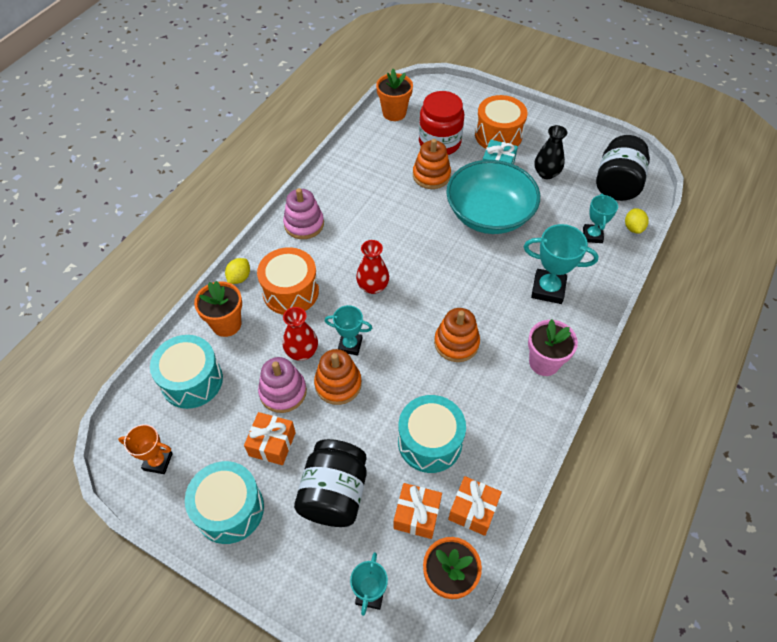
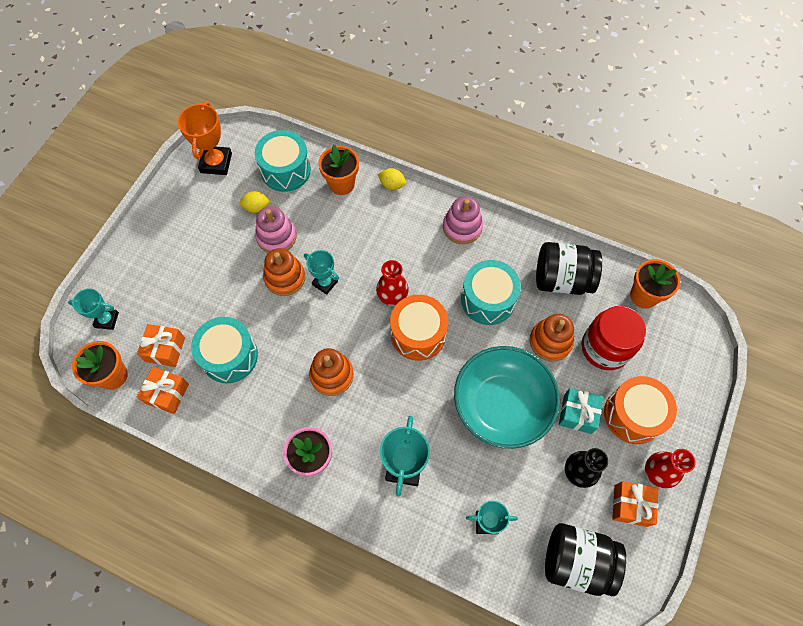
camera: 85 degrees right, 10 degrees up
orange trophy [118,424,173,474] -> orange trophy [177,101,232,175], size x1.56
turquoise drum [185,461,264,544] -> turquoise drum moved to [461,260,521,325]
orange gift [244,412,296,465] -> orange gift moved to [612,481,658,527]
orange drum [257,247,319,315] -> orange drum moved to [390,295,448,361]
red vase [283,307,318,361] -> red vase moved to [645,449,696,488]
black jar [294,439,367,527] -> black jar moved to [536,242,602,295]
turquoise trophy [325,305,372,355] -> turquoise trophy turned 60 degrees counterclockwise [304,250,339,295]
yellow lemon [625,208,649,234] -> yellow lemon moved to [240,191,271,213]

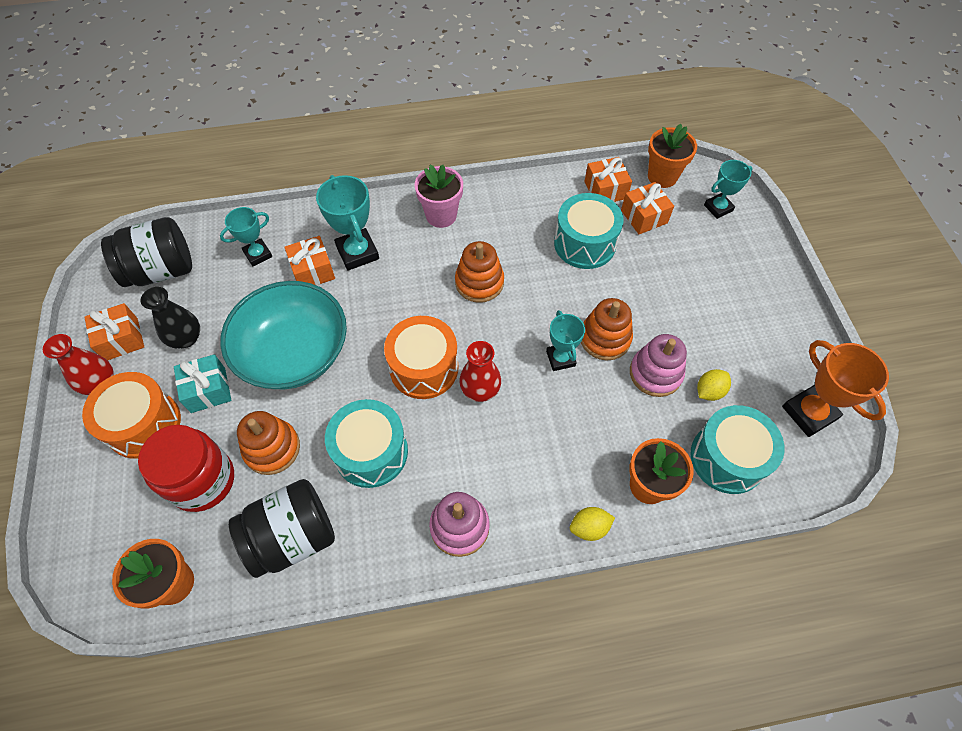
camera: 145 degrees right, 5 degrees down
turquoise trophy [304,250,339,295] -> turquoise trophy turned 75 degrees clockwise [546,310,585,371]
none -> orange gift [284,236,335,286]

